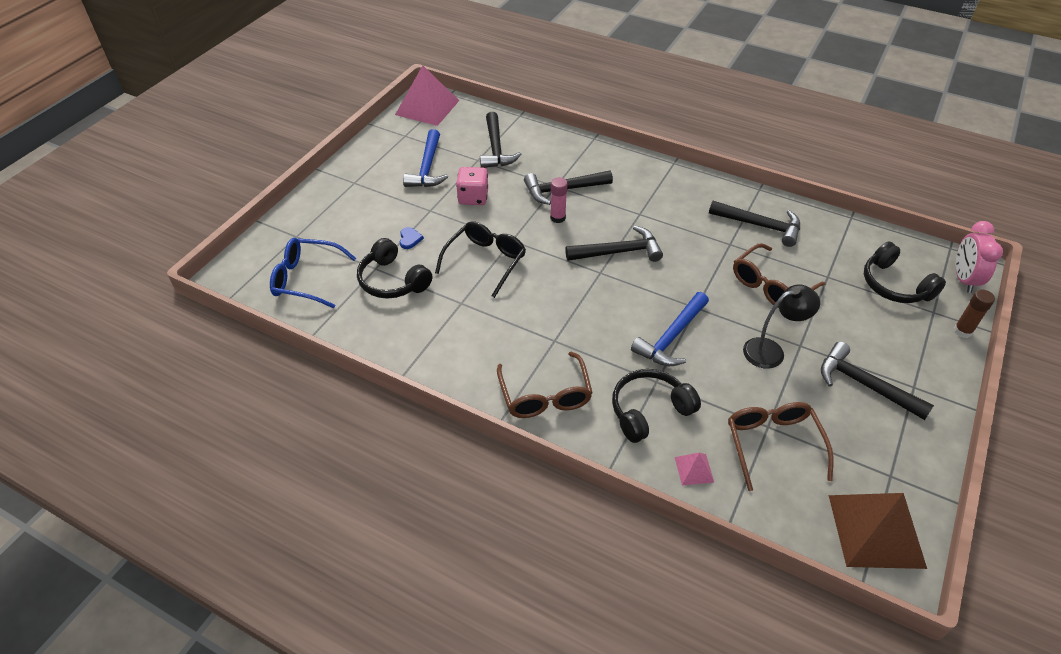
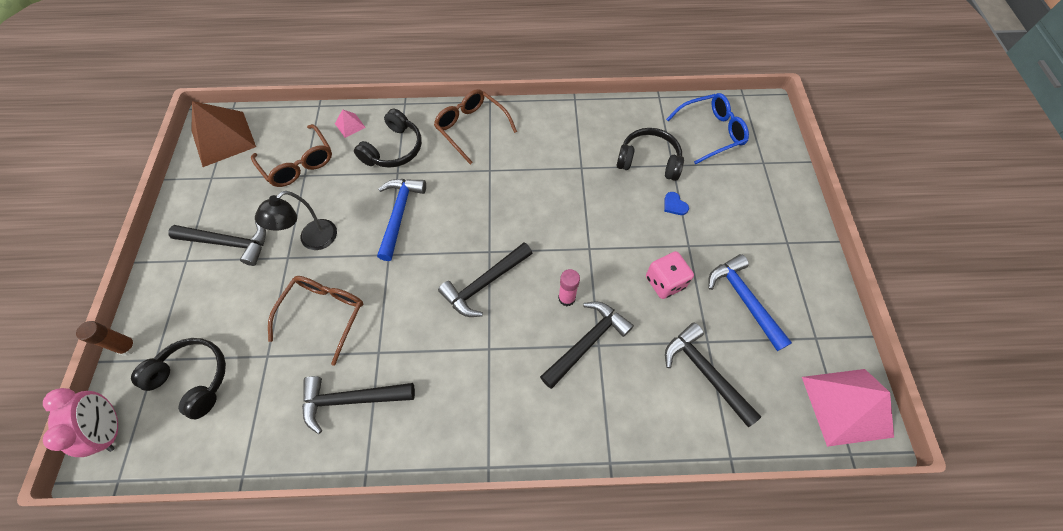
camera: 150 degrees right, 15 degrees up
black glasses [435,221,526,298] -> none

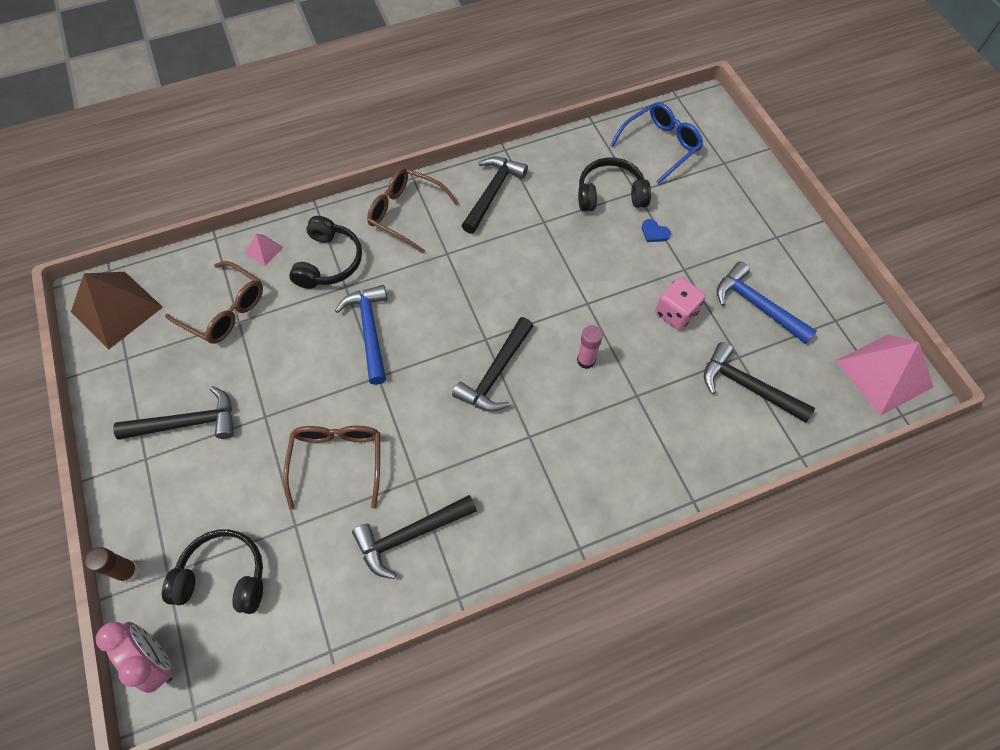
camera: 20 degrees left, 0 degrees up
black lamp [255,191,337,250] -> none
black hammer [540,301,634,389] -> black hammer moved to [462,157,528,234]

